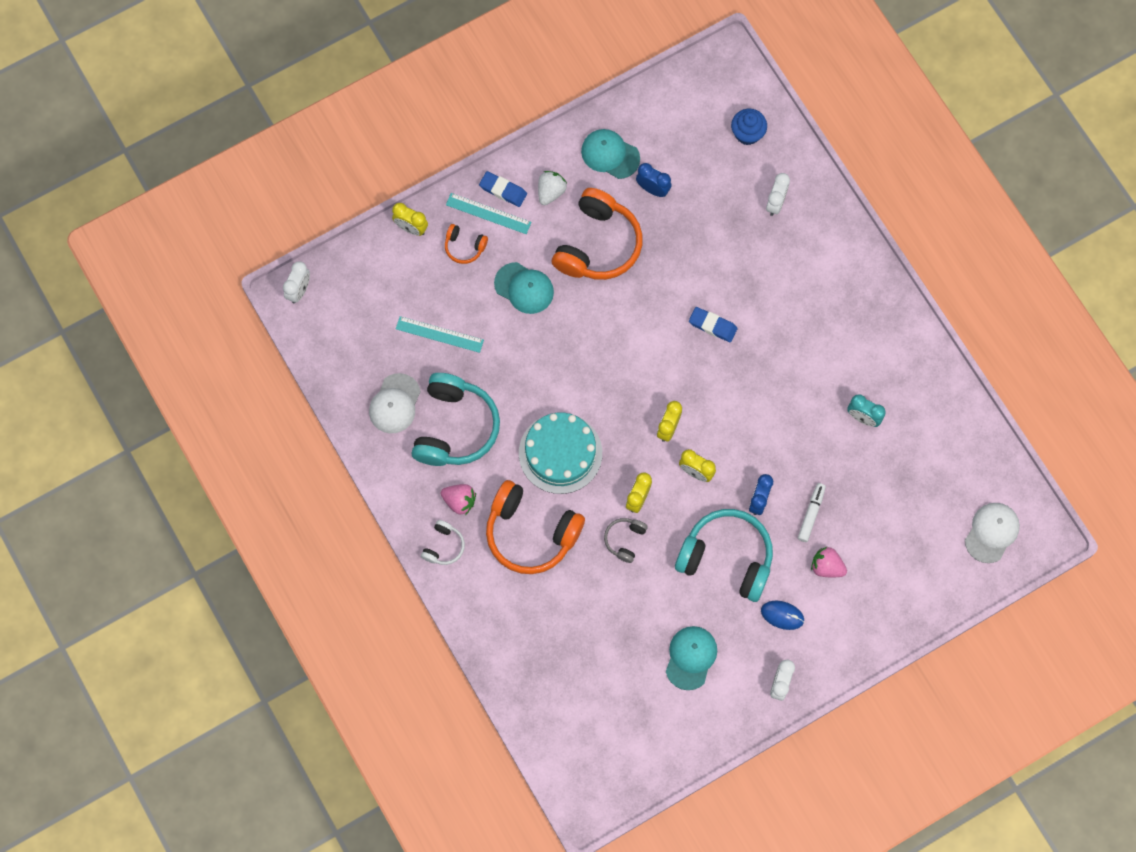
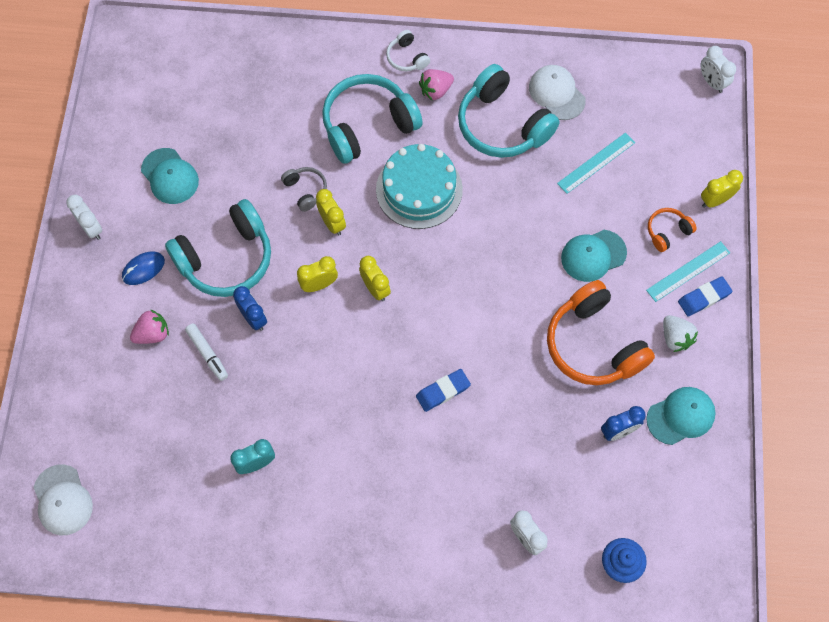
camera: 125 degrees right, 5 degrees down
orange headphones [486,480,585,574] -> turquoise headphones [322,74,423,164]

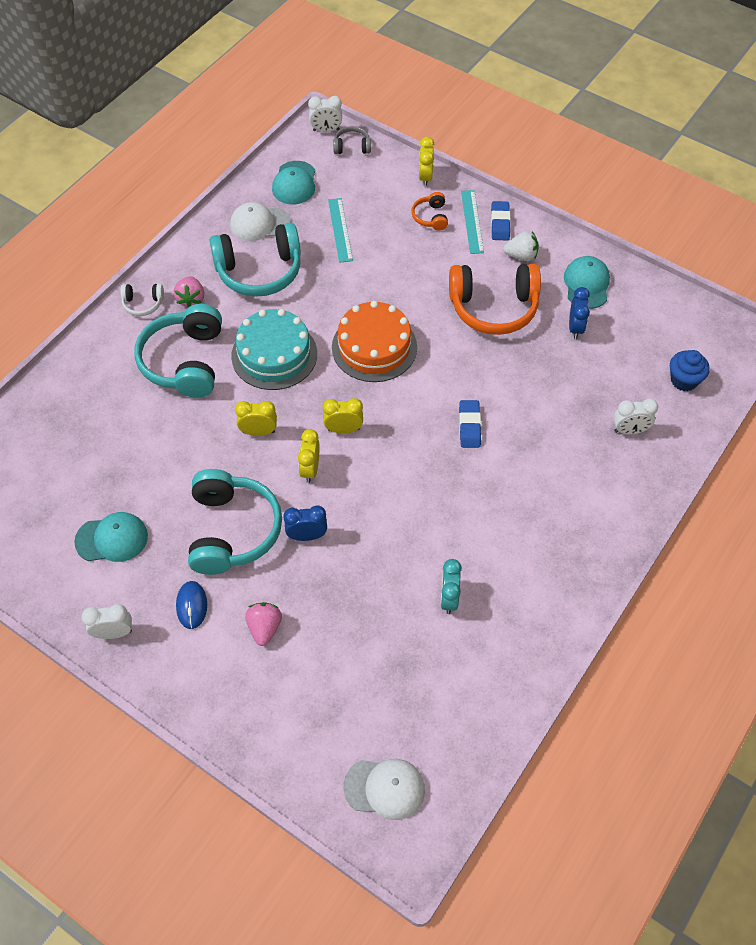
camera: 60 degrees left, 10 degrees down
white marker [185,323,228,381] -> none
grey headphones [281,167,327,212] -> grey headphones moved to [333,126,371,154]
turquoise cap [561,230,627,282] -> turquoise cap moved to [272,161,315,204]
none -> orange cake [332,301,417,382]

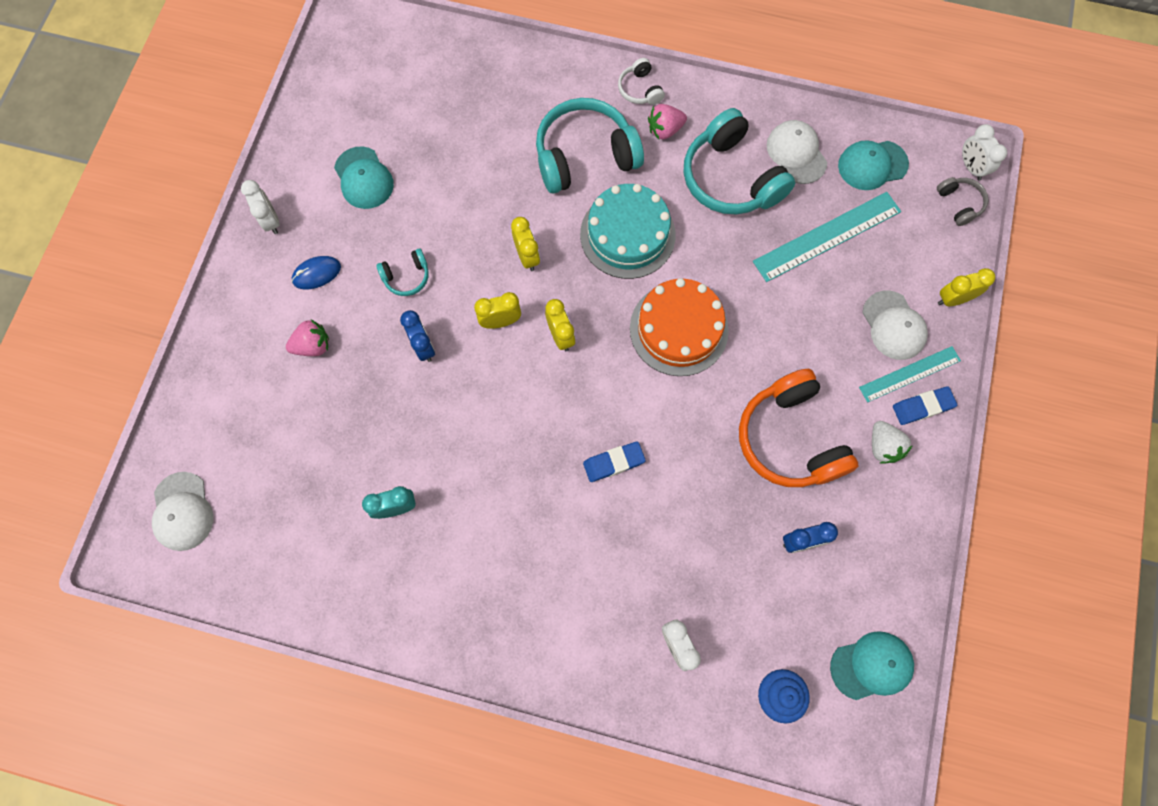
camera: 70 degrees right, 15 degrees up
turquoise headphones [188,469,282,575] -> turquoise headphones [376,249,429,296], size x0.46
turquoise ruler [328,198,353,263] -> turquoise ruler [753,192,901,282], size x1.57
orange headphones [411,192,448,231] -> white cap [862,290,928,360]
turquoise cap [564,256,610,309] -> turquoise cap moved to [830,631,914,700]

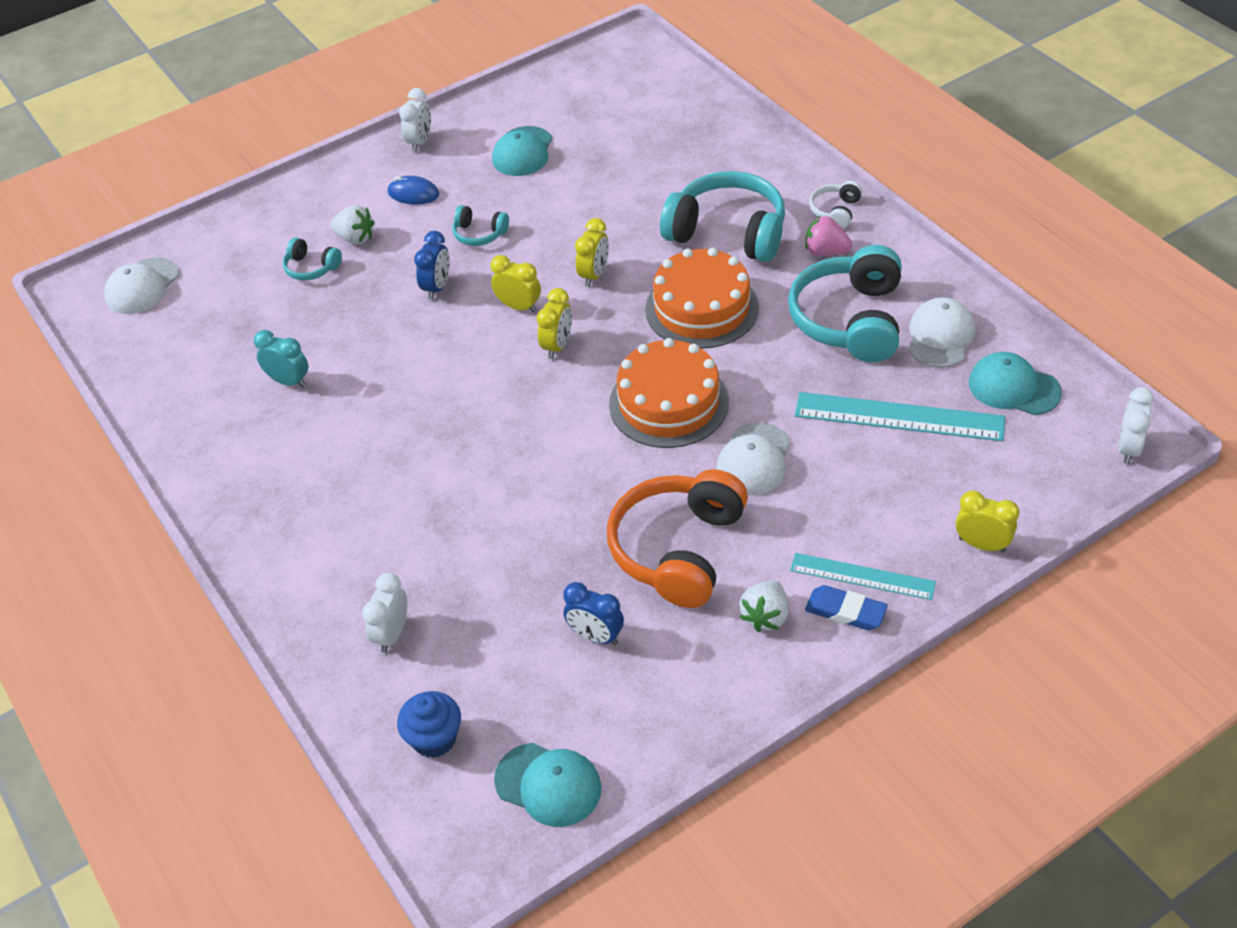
camera: 45 degrees right, 25 degrees down
pink strawberry [286,320,329,356] -> white strawberry [330,205,375,245]
turquoise cake [580,184,676,279] -> orange cake [645,248,759,349]
blue eraser [583,441,646,482] -> none
white cap [862,290,928,360] -> white cap moved to [716,422,790,495]
grey headphones [937,177,989,226] -> none
none -> turquoise headphones [283,238,342,280]

